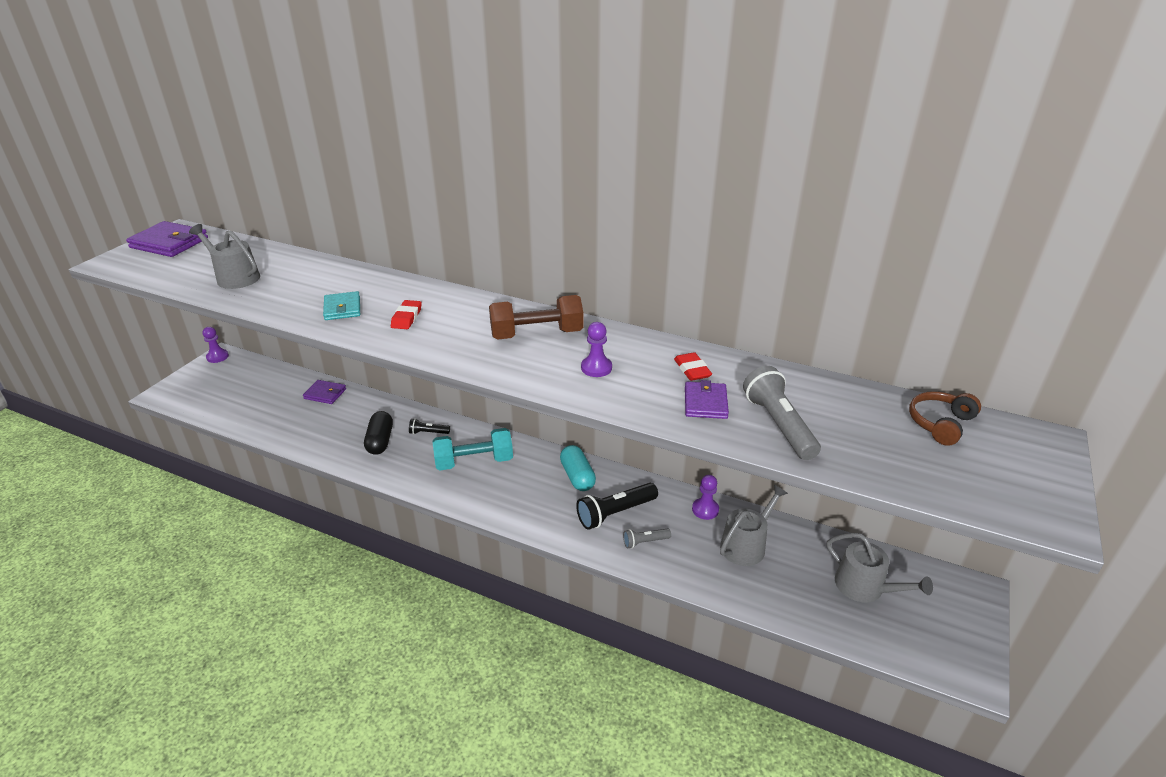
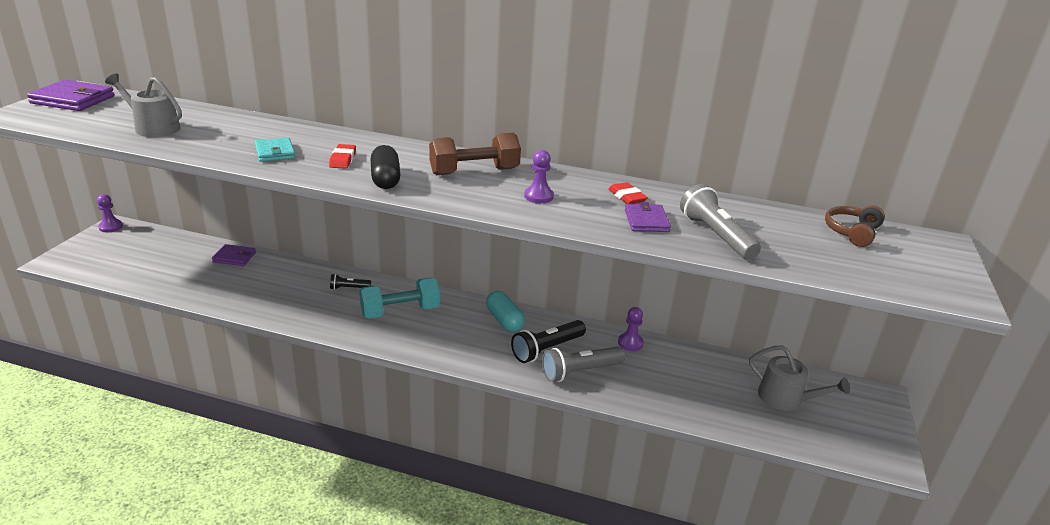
camera: 10 degrees left, 5 degrees down
black capsule [364,411,393,455] -> black capsule moved to [371,145,400,189]
grey flashlight [623,529,671,549] -> grey flashlight [542,347,625,382], size x1.85
grey watering can [720,485,788,566] -> none

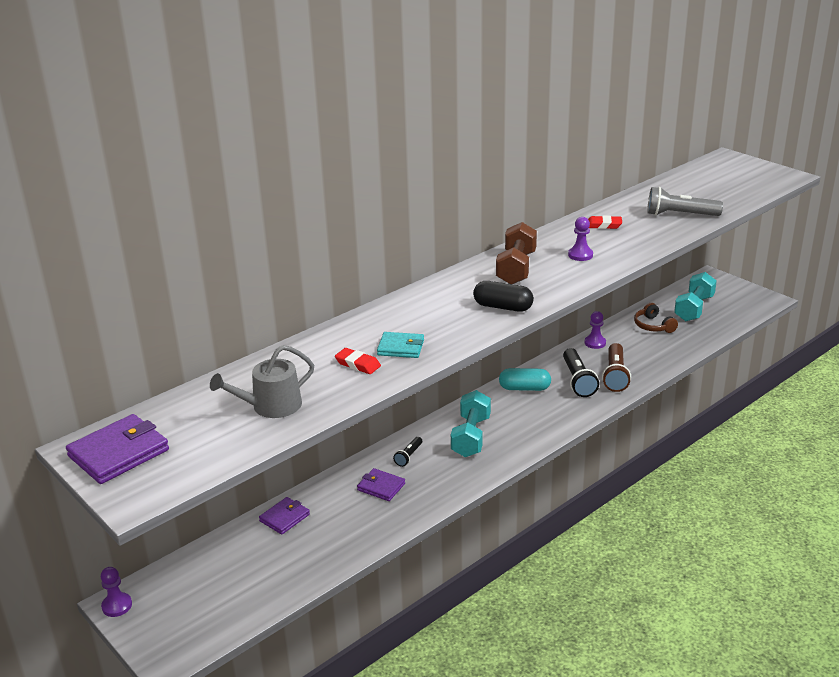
camera: 55 degrees left, 0 degrees up
red eraser [329,144,356,169] -> red eraser moved to [335,348,381,374]
grey flashlight [542,347,625,382] -> brown flashlight [602,343,631,392]
purple wallet [625,202,671,232] -> purple wallet moved to [357,468,405,501]
grey watering can [749,345,850,411] -> turquoise dumbbell [674,272,717,321]
brown headphones [825,205,885,247] -> brown headphones moved to [634,303,678,333]

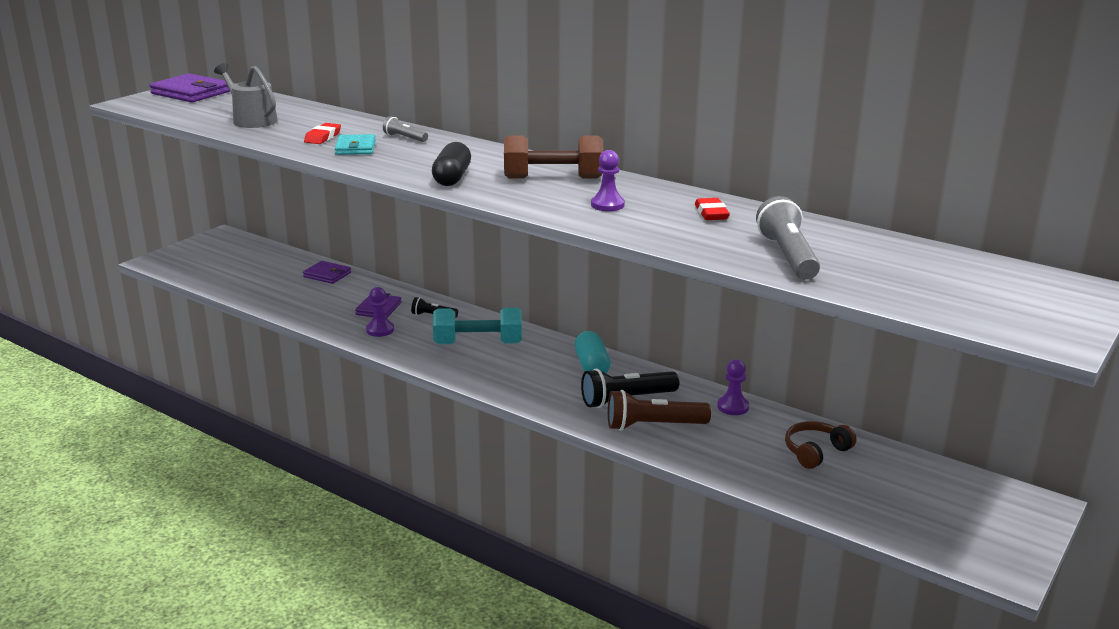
camera: 75 degrees right, 5 degrees down
purple pawn [101,567,132,617] -> purple pawn moved to [366,287,394,337]
turquoise dumbbell [674,272,717,321] -> none
none -> grey flashlight [383,116,428,142]

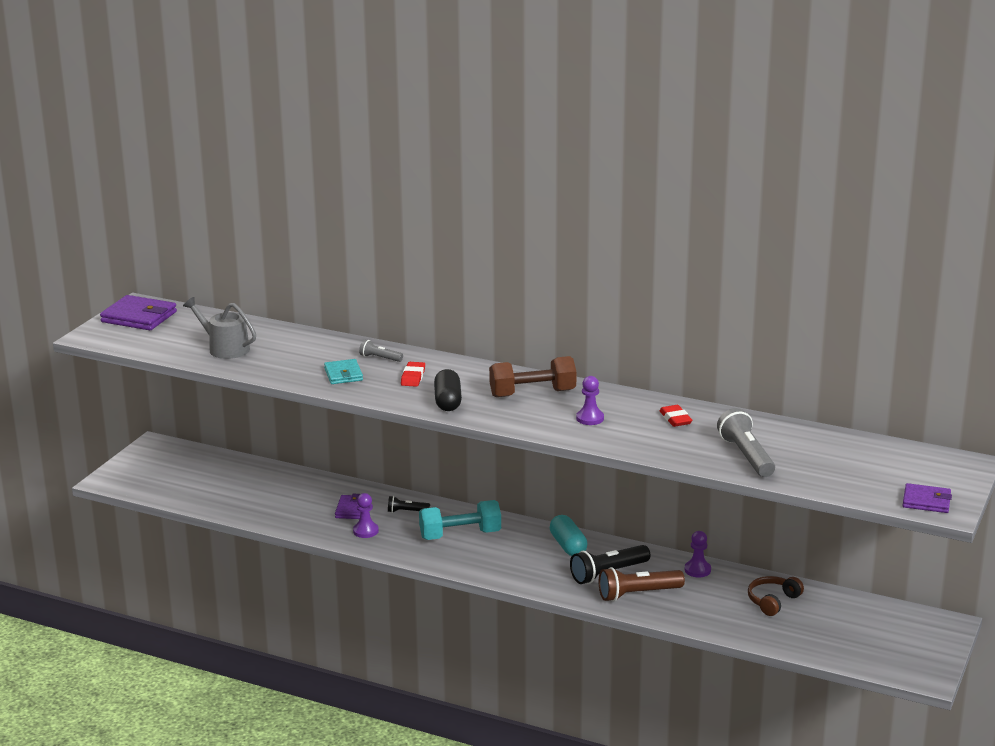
camera: 10 degrees left, 0 degrees up
purple wallet [303,261,351,284] -> purple wallet moved to [903,483,952,513]
red eraser [304,123,341,144] -> red eraser moved to [401,362,425,387]

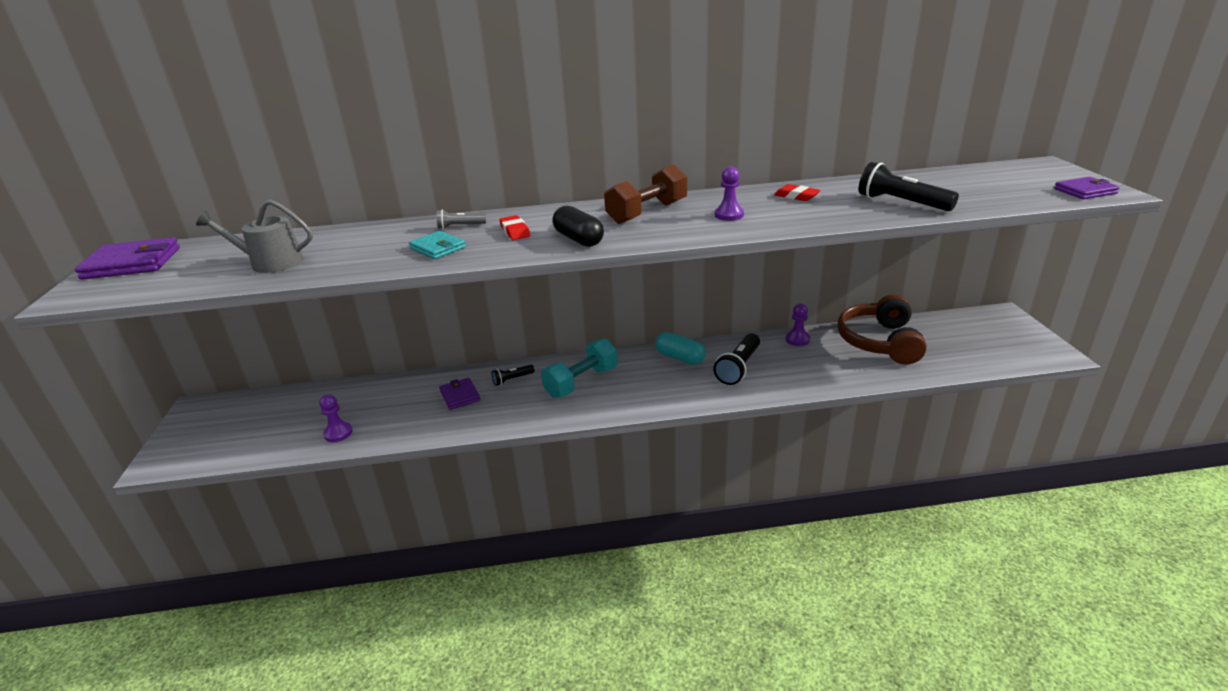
camera: 30 degrees left, 5 degrees up
purple pawn [353,493,379,538] -> purple pawn moved to [319,394,353,442]
brown flashlight [599,567,685,602] -> none
grey flashlight [717,408,775,477] -> black flashlight [859,162,959,211]
brown headphones [748,576,804,616] -> brown headphones [837,294,927,365], size x1.87

